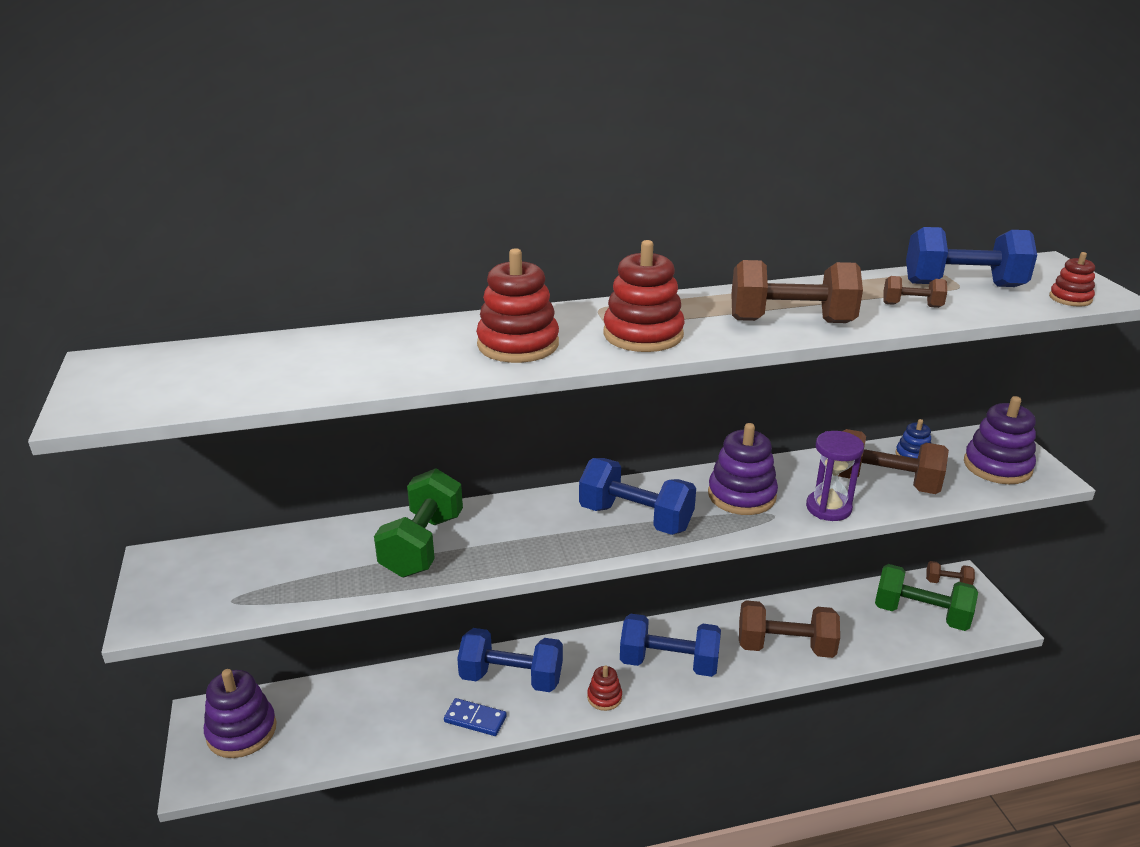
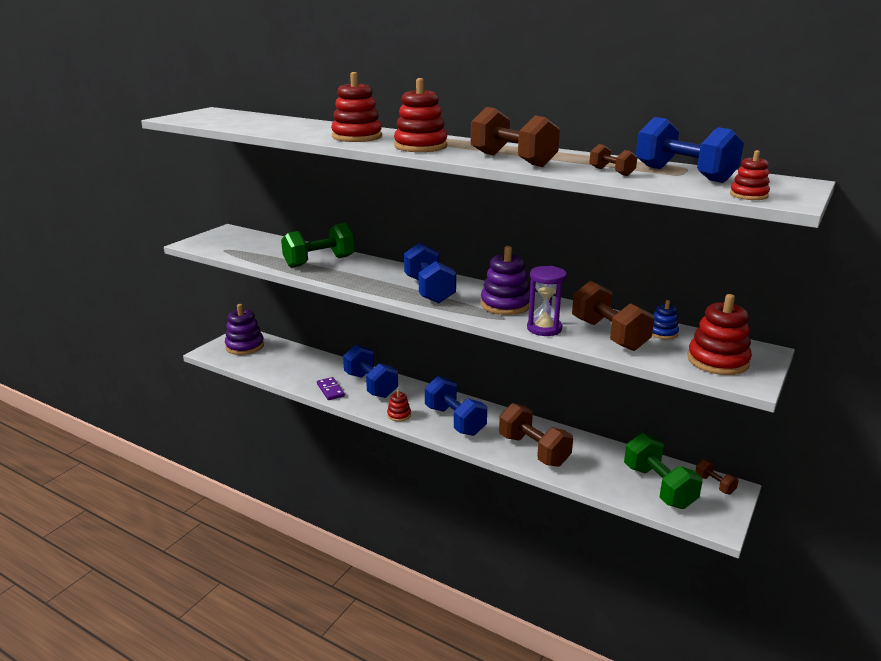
camera: 45 degrees right, 5 degrees down
blue domino [444,698,507,736] -> purple domino [317,377,345,400]
purple stacking toy [964,396,1036,484] -> red stacking toy [687,294,752,375]

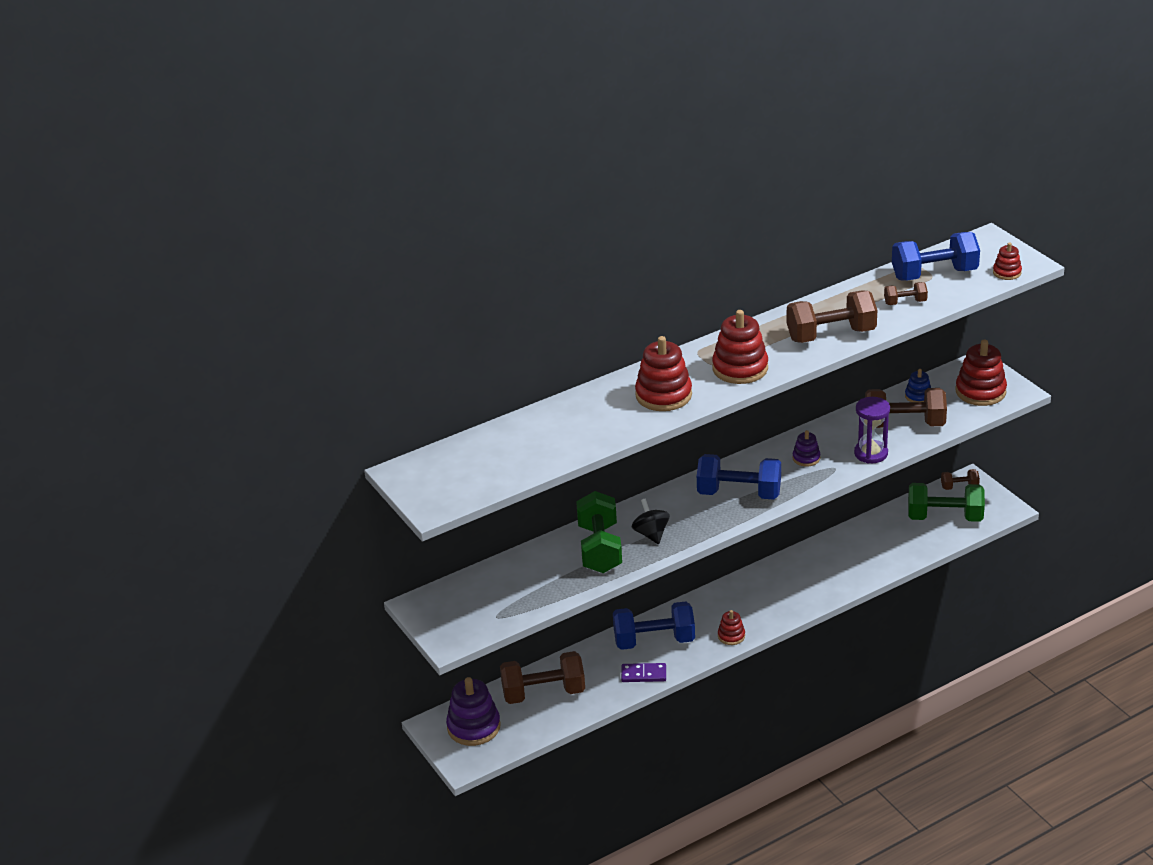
camera: 60 degrees left, 10 degrees up
blue dumbbell [425,376,487,436] -> none
purple stacking toy [481,246,530,315] -> purple stacking toy [793,430,820,466], size x0.53
brown dumbbell [499,403,573,467] -> brown dumbbell moved to [500,651,585,704]
none -> black spinning top [632,499,670,544]

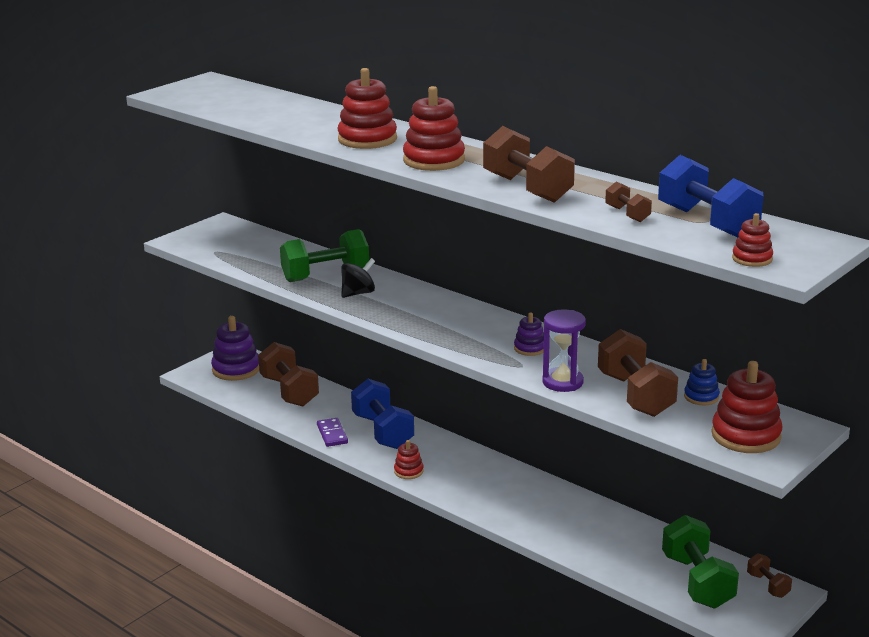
camera: 70 degrees right, 10 degrees down
blue dumbbell [697,454,781,500] -> none

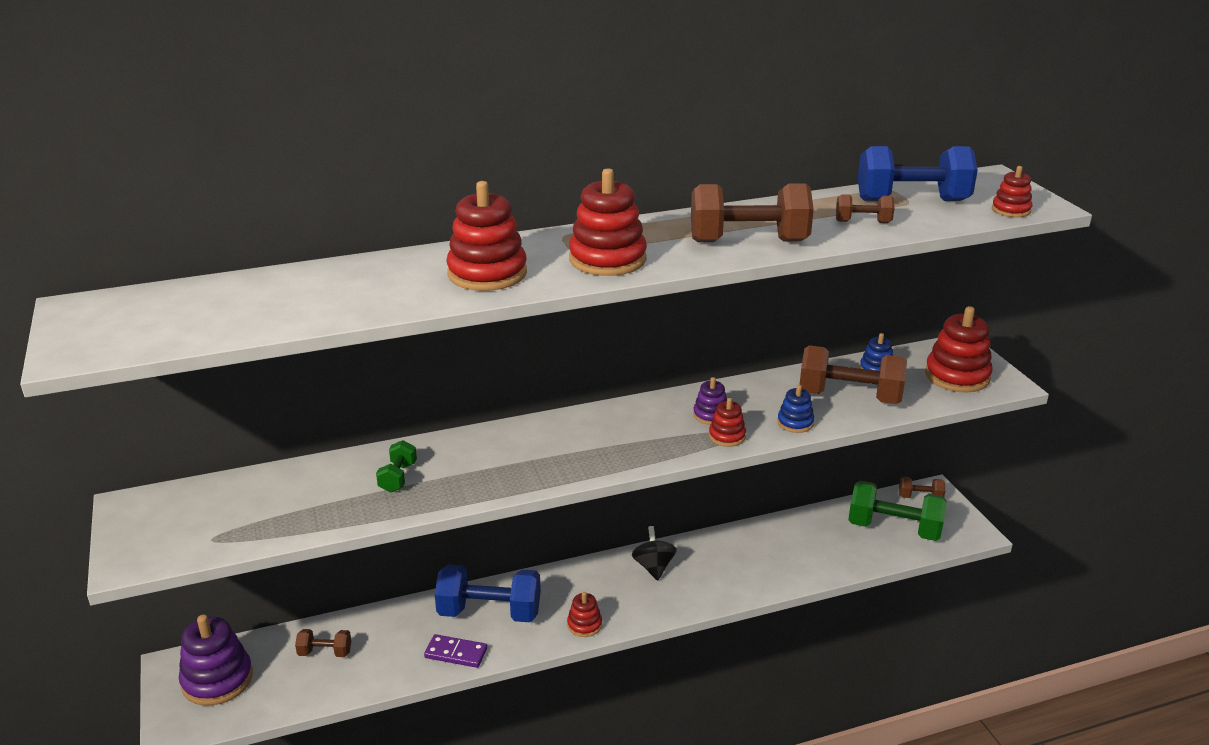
camera: 60 degrees left, 5 degrees up
brown dumbbell [258,342,319,406] -> brown dumbbell [295,629,351,657], size x0.49
green dumbbell [280,229,369,282] -> green dumbbell [376,440,417,493], size x0.49
black spinning top [341,258,375,298] -> black spinning top moved to [632,526,677,581]
purple hourglass [542,309,586,392] -> blue stacking toy [777,385,814,433]
none -> red stacking toy [709,398,746,447]

